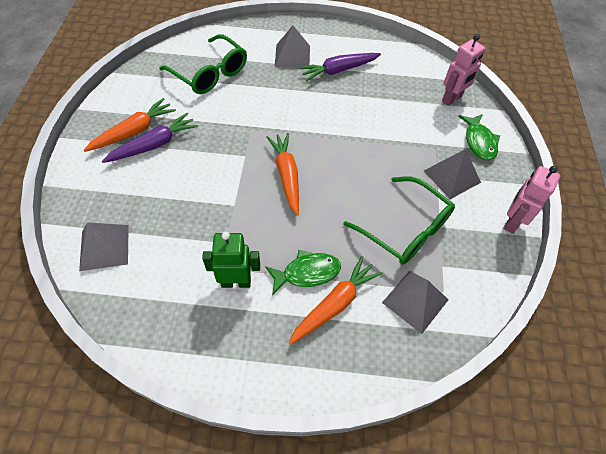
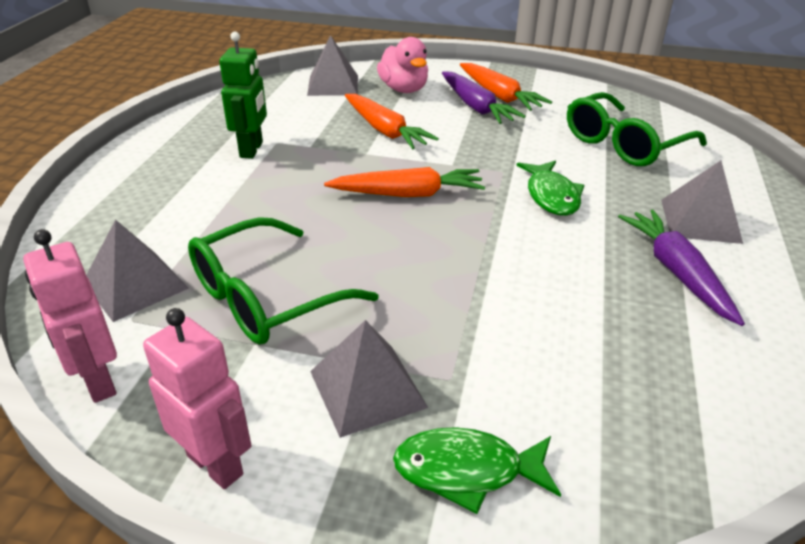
camera: 100 degrees right, 20 degrees down
green fish [265,250,341,295] -> green fish moved to [516,161,584,216]
orange carrot [289,256,383,345] -> orange carrot moved to [345,94,439,149]
pink robot [442,34,485,106] -> pink robot moved to [23,229,117,403]
none -> pink duck [377,37,428,93]

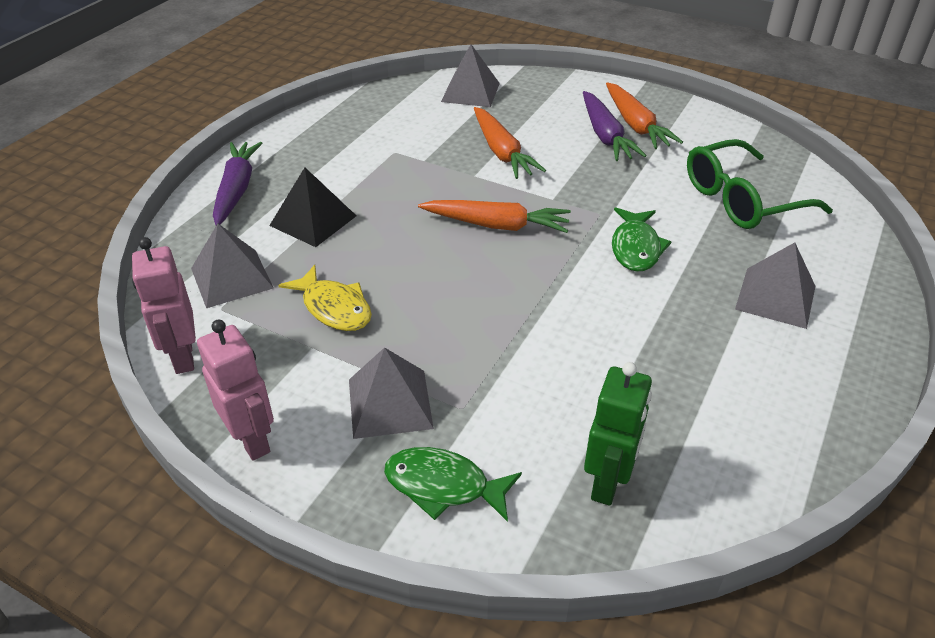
camera: 15 degrees right, 5 degrees up
green glasses [188,217,378,345] -> yellow fish [278,265,372,331]
green robot [219,31,267,159] -> green robot moved to [584,362,652,506]
pink duck [377,37,428,93] -> none
purple carrot [618,210,745,326] -> purple carrot moved to [213,142,262,225]
none -> black pyramid [269,167,356,247]

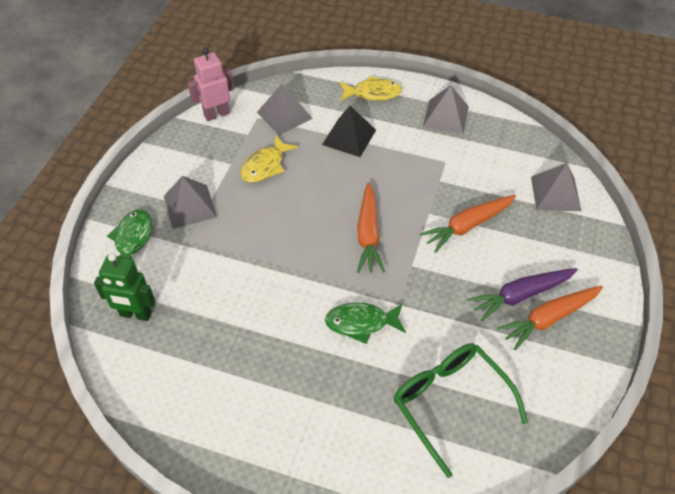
camera: 80 degrees right, 10 degrees up
pink robot [197,319,274,461] -> none
purple carrot [213,142,262,225] -> yellow fish [339,76,402,101]
grey pyramid [735,242,815,329] -> grey pyramid moved to [423,85,469,134]

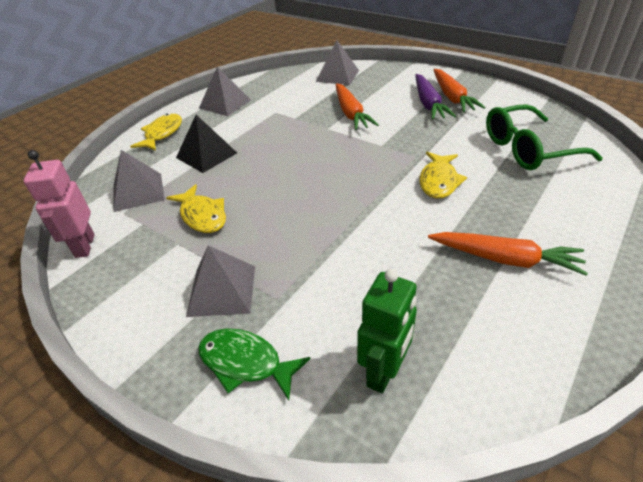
camera: 70 degrees left, 10 degrees down
green fish [325,302,406,344] -> yellow fish [419,152,467,199]
orange carrot [357,182,385,273] -> orange carrot moved to [428,232,588,276]

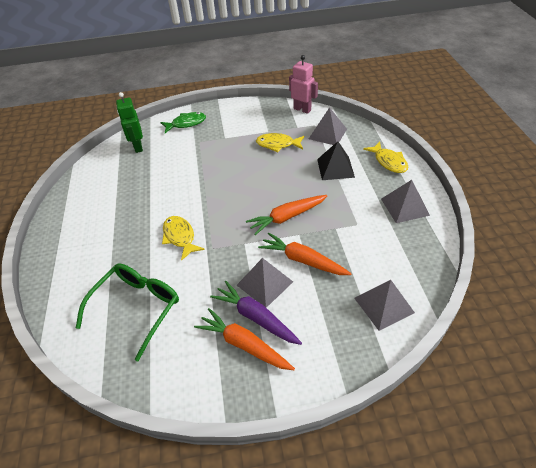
camera: 135 degrees right, 5 degrees up
grey pyramid [186,245,255,317] -> grey pyramid moved to [237,258,293,308]
orange carrot [428,232,588,276] -> orange carrot moved to [246,195,327,235]

